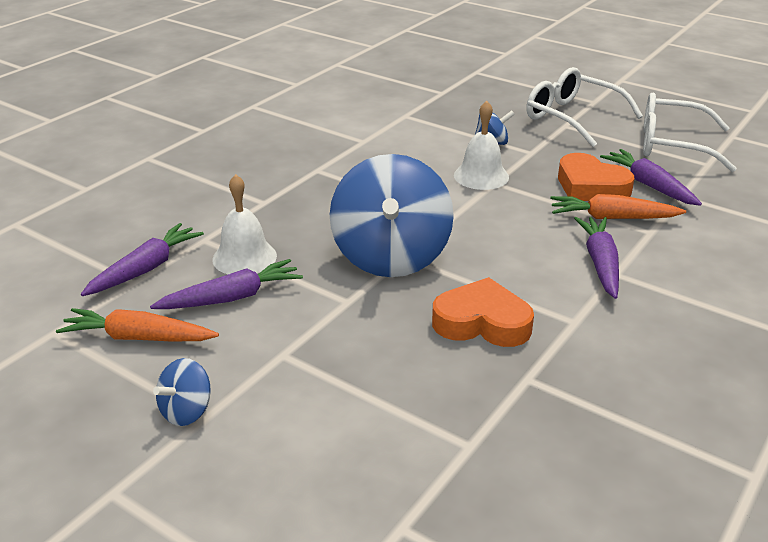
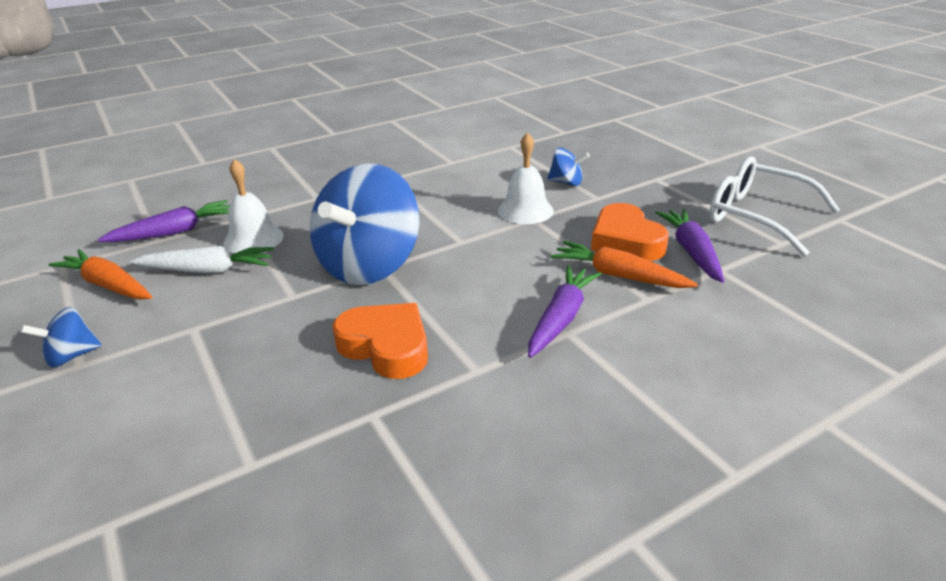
camera: 25 degrees right, 0 degrees up
purple carrot [150,259,303,309] -> white carrot [130,246,274,273]
white glasses [526,67,643,147] -> none

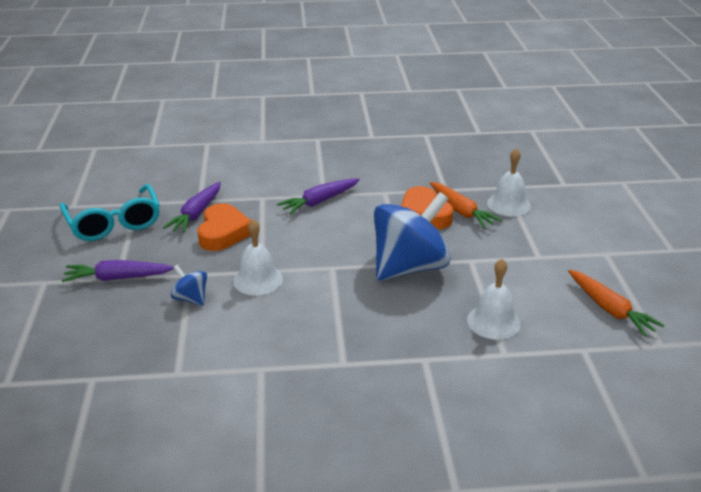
camera: 155 degrees left, 0 degrees up
blue spinning top [21,307,102,368] -> none
purple carrot [98,200,230,242] -> purple carrot moved to [62,260,174,282]
white carrot [130,246,274,273] -> none
orange carrot [551,241,698,288] -> orange carrot moved to [430,182,502,229]
white glasses [709,156,840,256] -> turquoise glasses [60,184,160,241]
none -> white bell [487,148,531,216]

